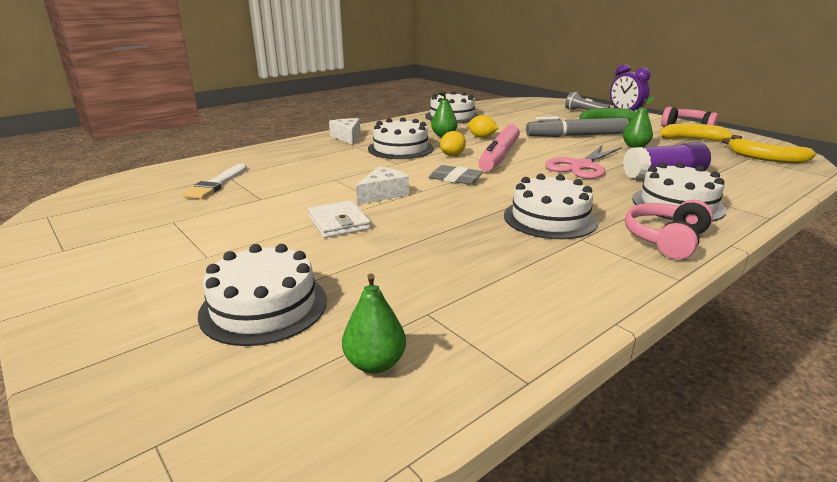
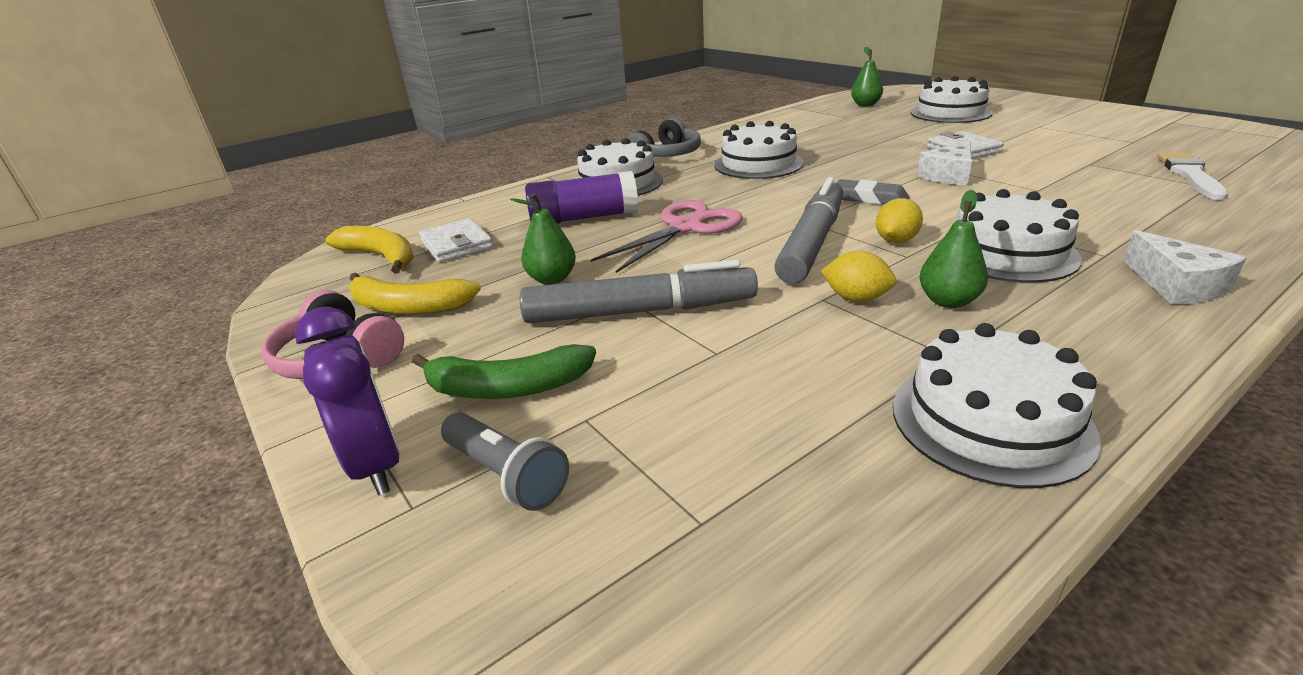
camera: 175 degrees left, 5 degrees up
pink marker [479,124,520,172] -> grey marker [775,177,843,284]
pink headphones [625,200,713,259] -> grey headphones [628,118,701,157]
none -> white wallet [419,218,493,263]

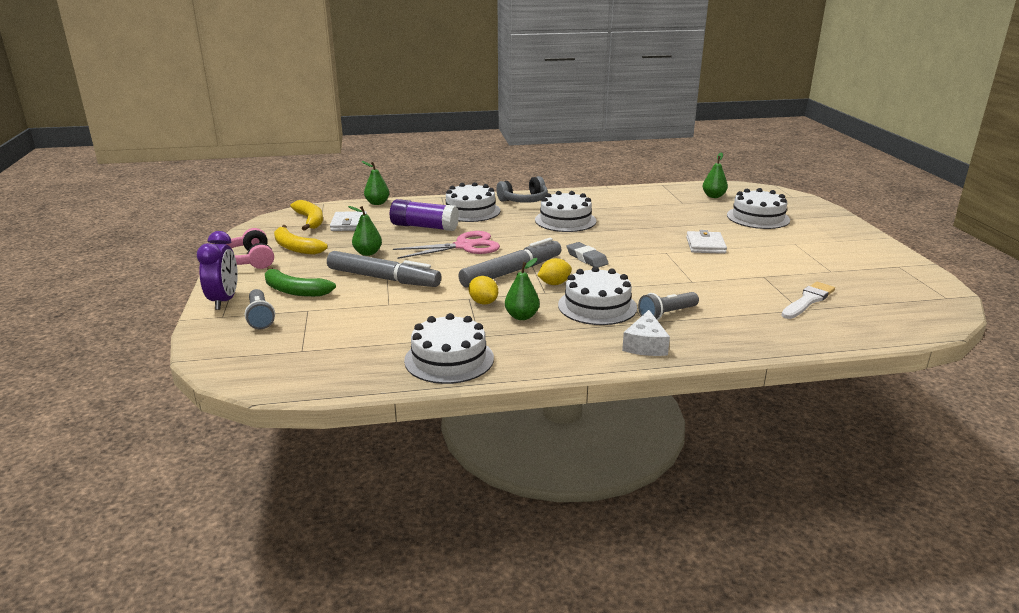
camera: 25 degrees right, 5 degrees down
white cheese [917,141,972,185] -> none
none -> green pear [362,161,389,205]
none -> grey flashlight [638,292,699,320]

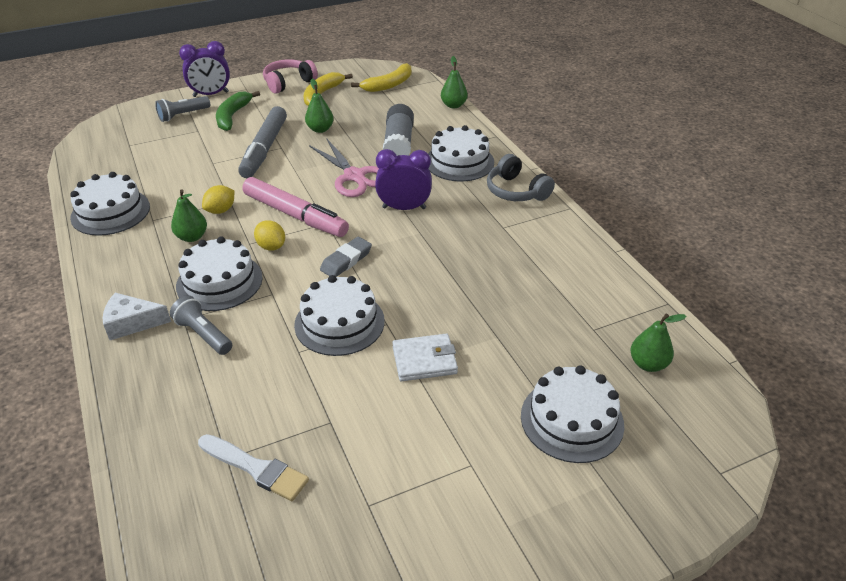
camera: 75 degrees right, 15 degrees up
white wallet [330,211,367,231] -> none
purple glue stick [390,199,459,231] -> grey glue stick [383,104,414,156]
grey marker [458,238,561,288] -> pink marker [242,177,349,237]
white cake [535,191,596,232] -> white cake moved to [294,275,385,356]
none -> purple clock [375,149,432,210]

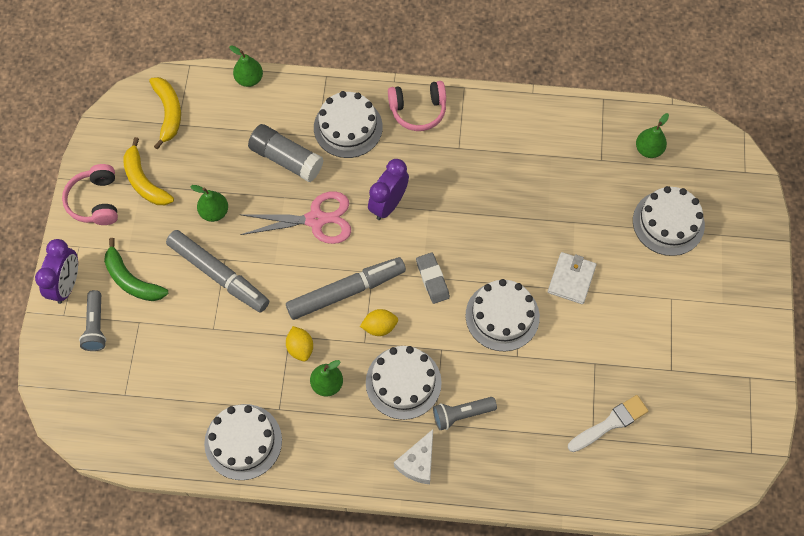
camera: 60 degrees left, 25 degrees up
pink marker [242,177,349,237] -> grey marker [286,257,406,320]
grey headphones [487,154,555,201] -> pink headphones [388,81,446,131]

